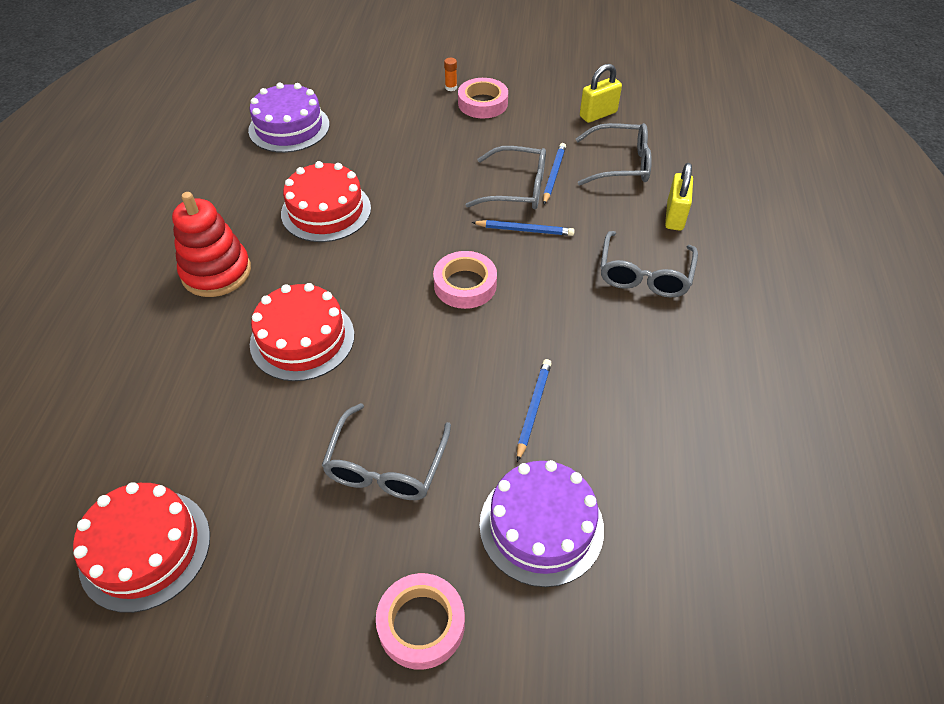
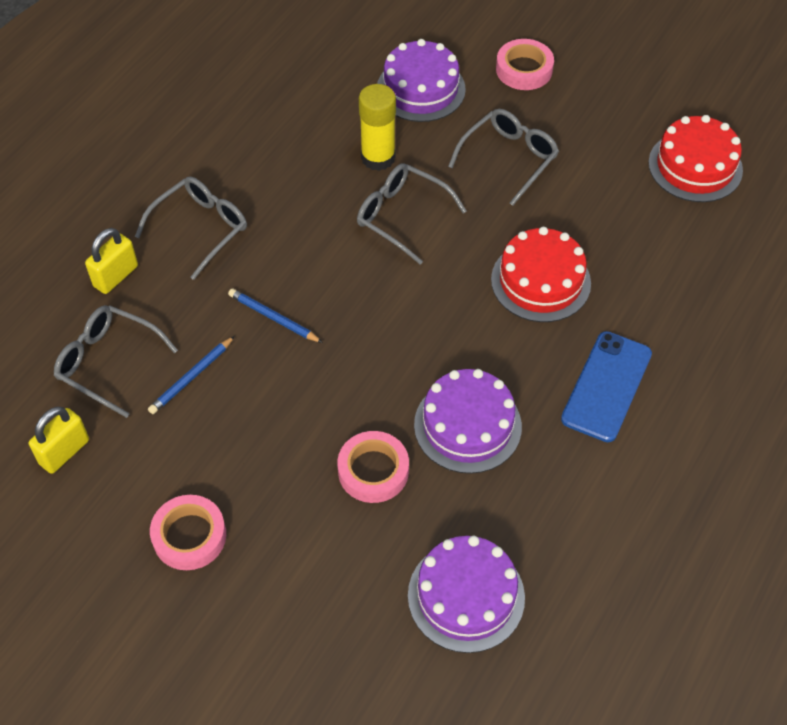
camera: 155 degrees left, 5 degrees up
red stacking toy [172,192,251,297] -> blue phone [561,331,652,442]
red cake [281,161,371,242] -> purple cake [414,369,522,474]
pink tape [433,251,497,309] -> pink tape moved to [337,431,409,503]
orange glue stick [444,58,457,91] -> none
grey glasses [465,146,546,209] -> grey glasses moved to [357,163,466,265]
blue pencil [517,359,552,462] -> yellow glue stick [359,84,396,171]
yellow padlock [580,64,622,123] -> yellow padlock turned 45 degrees counterclockwise [29,407,89,474]

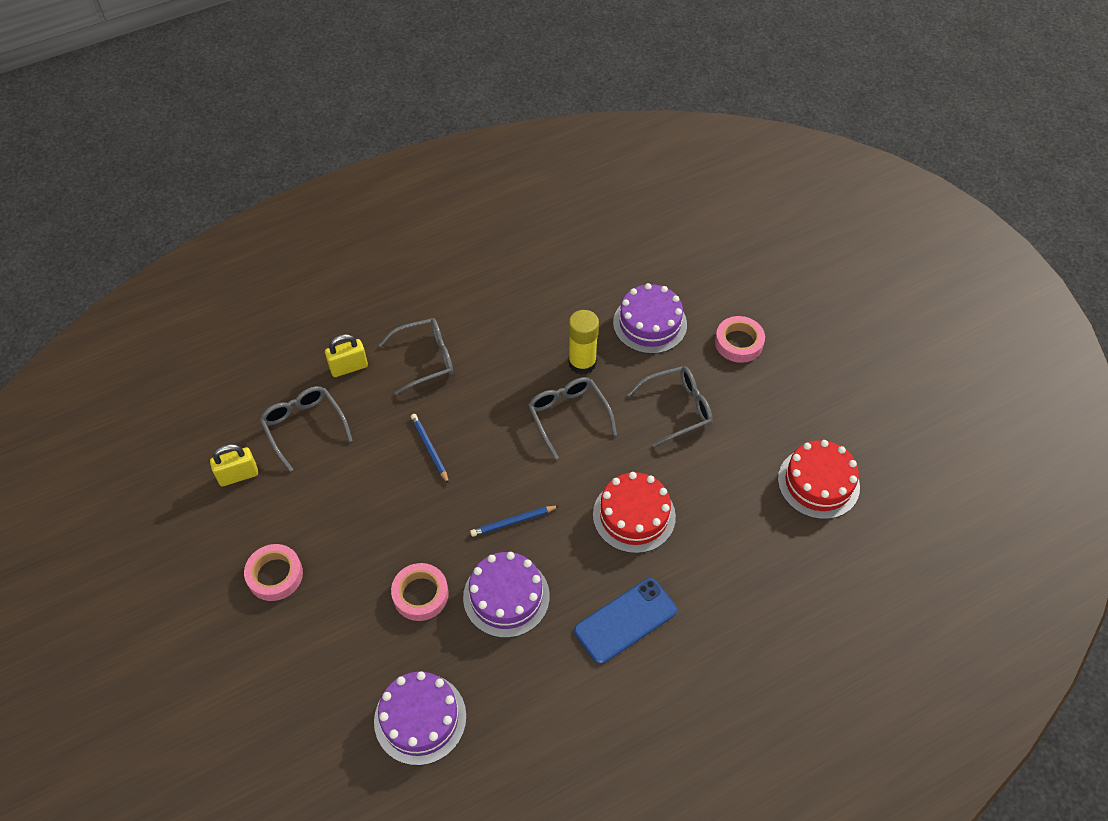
camera: 30 degrees right, 0 degrees up
blue pencil [148,336,235,414] -> blue pencil moved to [470,506,559,537]

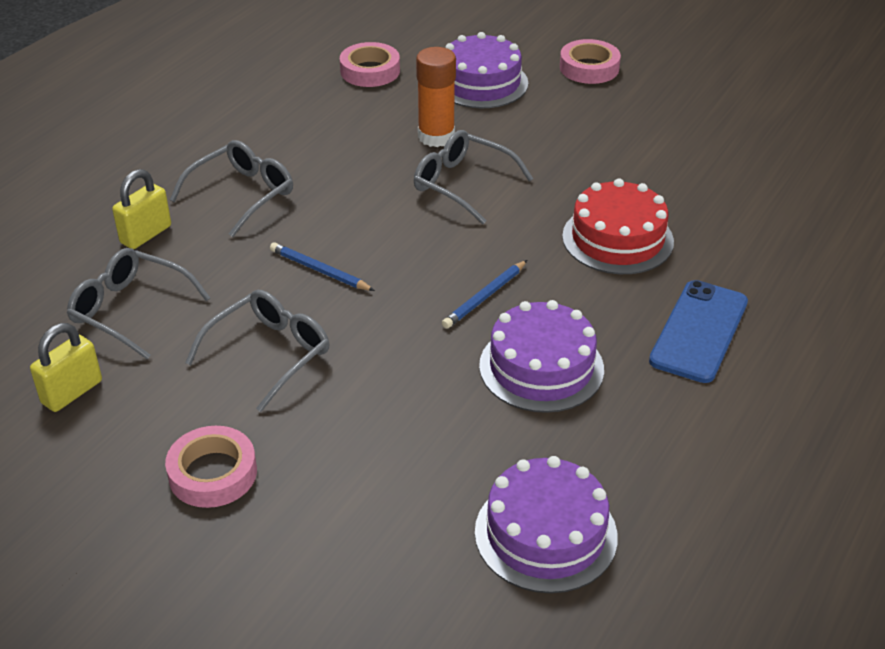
camera: 30 degrees left, 15 degrees down
pink tape [391,563,449,621] -> pink tape moved to [340,42,400,87]
yellow glue stick [568,310,599,375] -> orange glue stick [416,47,456,147]
grey glasses [627,366,713,447] -> grey glasses moved to [185,290,330,412]
red cake [778,440,860,519] -> none

